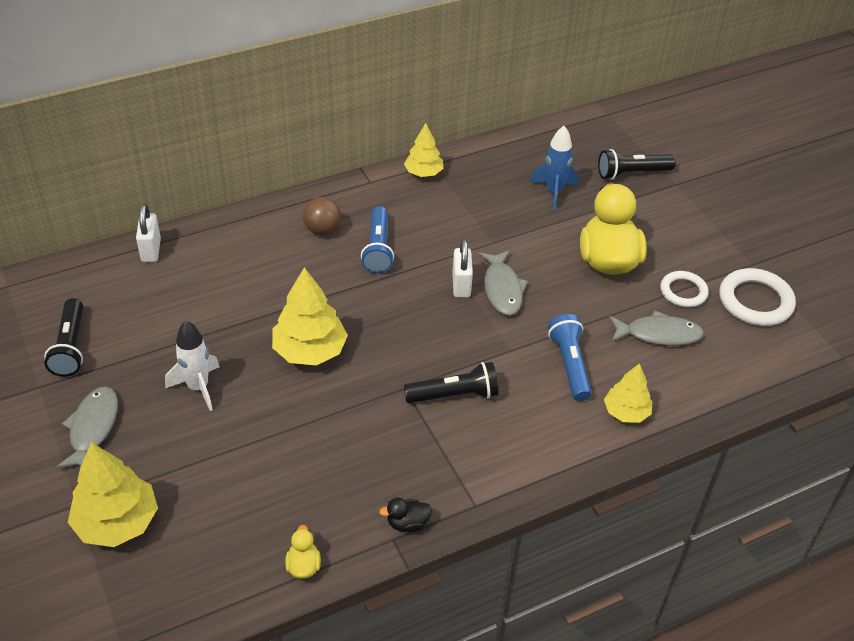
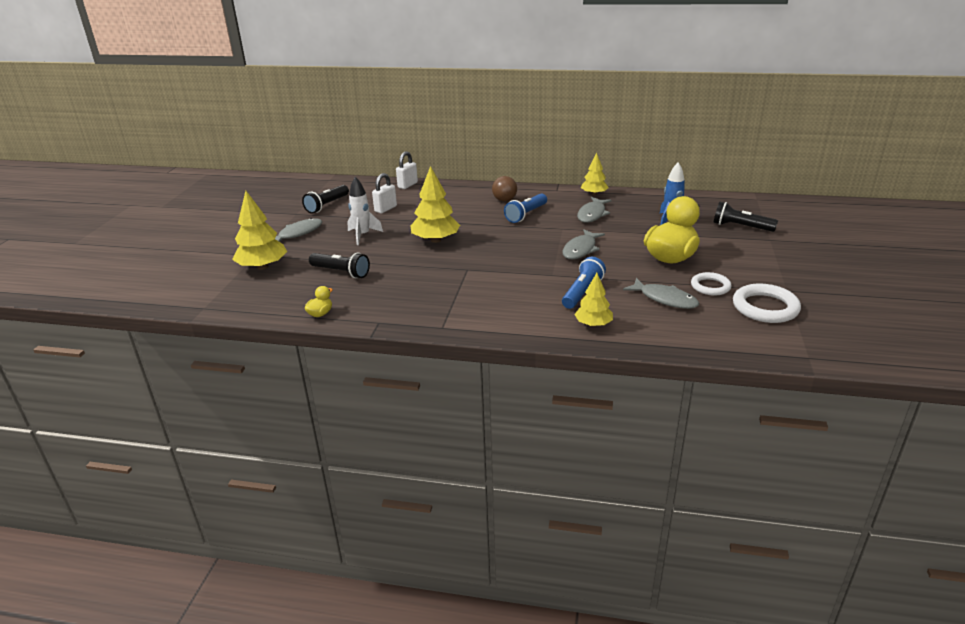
camera: 40 degrees right, 15 degrees down
black duck [379,498,432,532] -> none
black flashlight [404,362,499,403] -> black flashlight moved to [309,253,370,278]
white padlock [452,239,473,298] -> white padlock moved to [372,173,397,213]
none -> grey fish [577,197,612,223]

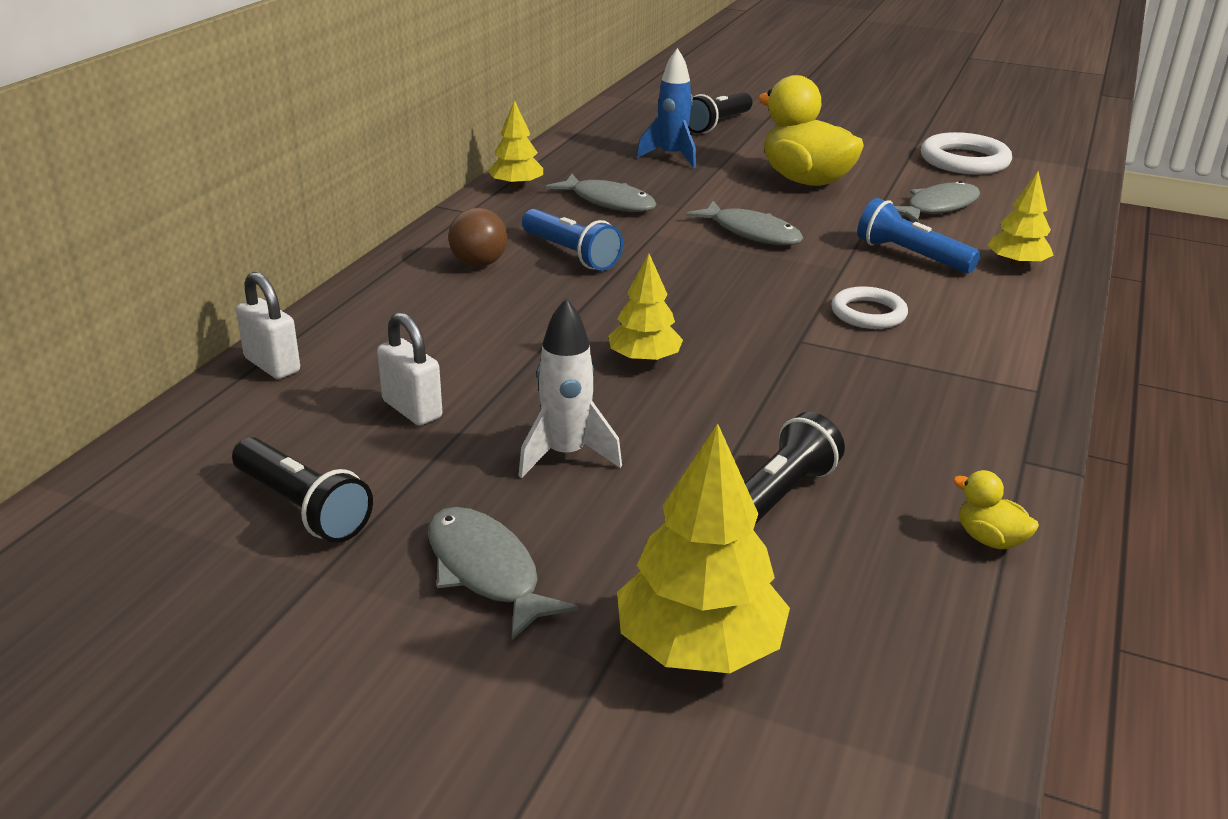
camera: 80 degrees left, 0 degrees up
yellow tree [411,166,460,243] -> yellow tree [608,254,683,364], size x0.62
white ring [691,272,732,296] -> white ring moved to [831,286,908,329]

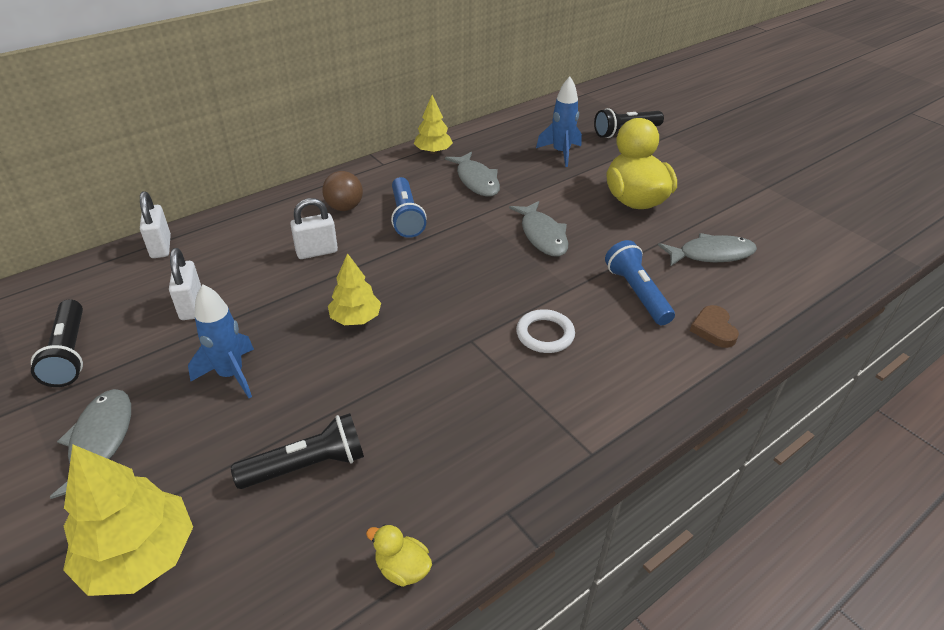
camera: 30 degrees right, 10 degrees up
white rocket [518,298,622,478] -> blue rocket [188,284,254,398]
white ring [921,132,1012,175] -> none
yellow duck [953,470,1039,549] -> yellow duck turned 45 degrees counterclockwise [366,524,432,587]
yellow tree [988,171,1054,268] -> brown heart [690,305,739,348]
none -> white padlock [290,198,338,259]

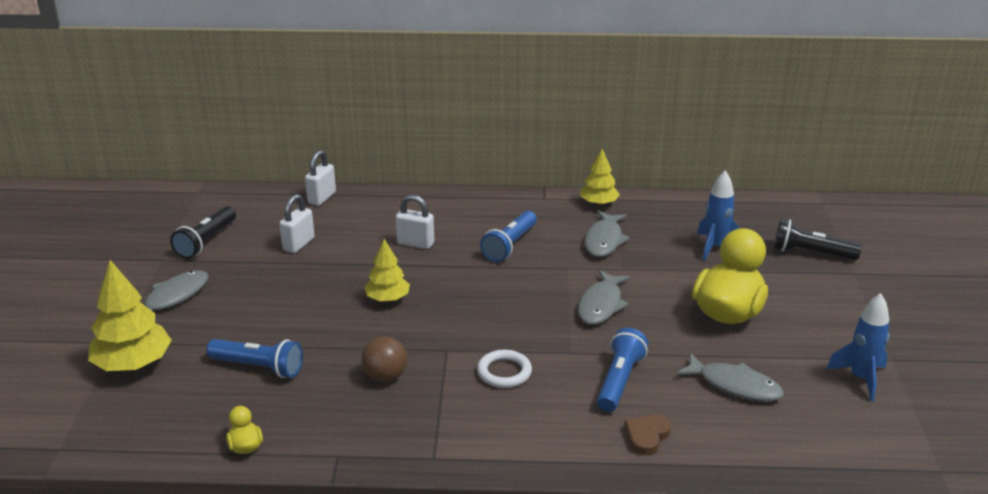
camera: 40 degrees right, 10 degrees down
blue rocket [188,284,254,398] -> blue rocket moved to [826,293,890,401]
black flashlight [231,413,364,489] -> blue flashlight [207,339,303,378]
brown ball [322,171,363,211] -> brown ball moved to [361,336,407,382]

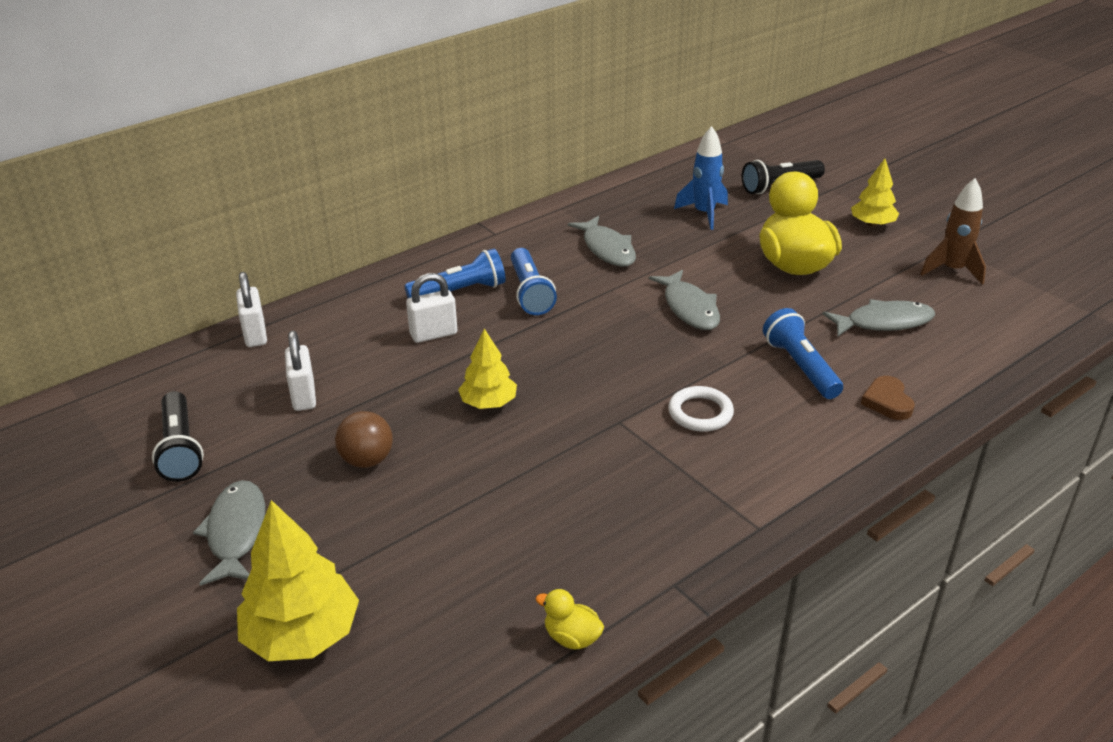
camera: 40 degrees left, 5 degrees up
blue flashlight [207,339,303,378] -> blue flashlight moved to [404,249,506,298]
brown ball [361,336,407,382] -> brown ball moved to [335,411,393,468]
yellow tree [580,149,620,206] -> yellow tree moved to [851,159,899,227]
blue rocket [826,293,890,401] -> brown rocket [921,178,986,285]

